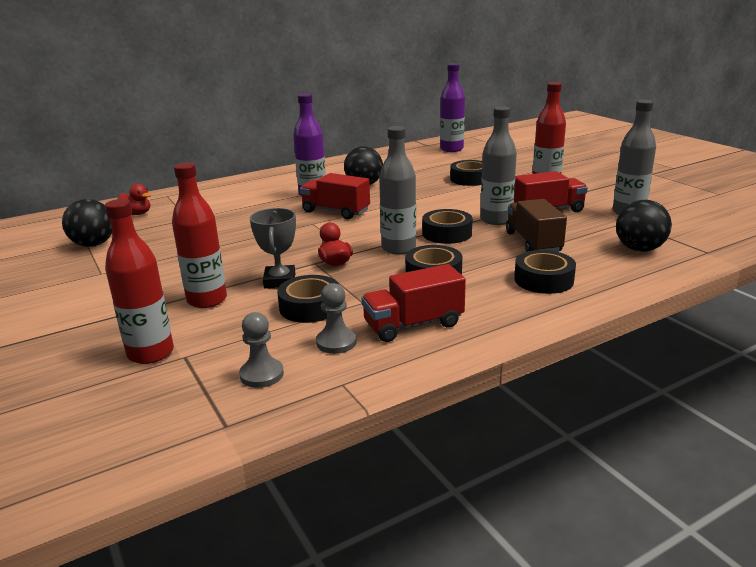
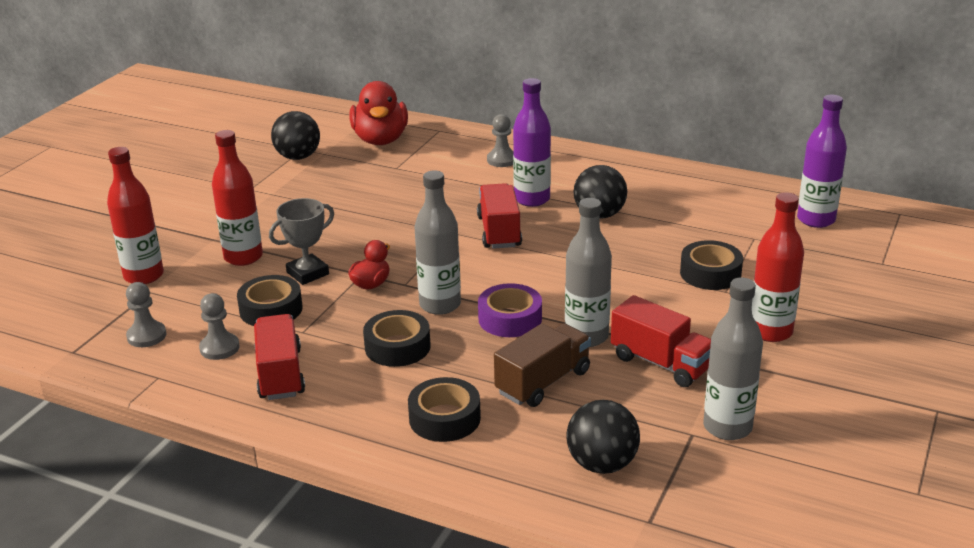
camera: 55 degrees right, 5 degrees up
red duck [118,184,151,215] -> red duck [349,81,408,145], size x1.94
red truck [361,264,466,342] -> red truck turned 45 degrees clockwise [254,314,305,400]
black tape [422,209,473,244] -> purple tape [478,283,542,337]
none -> grey pawn [487,114,514,167]

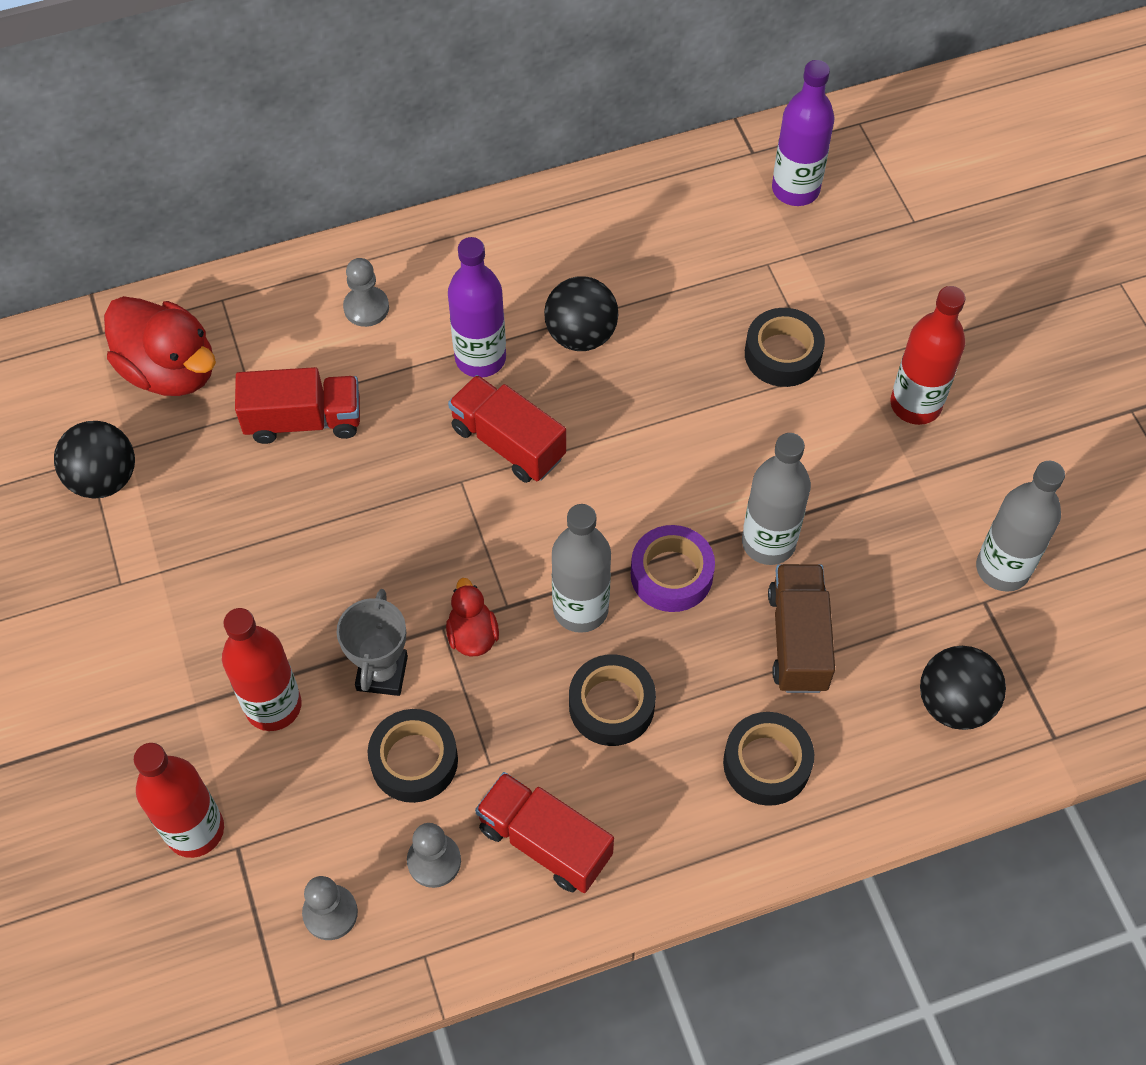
camera: 45 degrees left, 30 degrees up
red truck [611,295,711,387] -> red truck moved to [235,367,360,444]

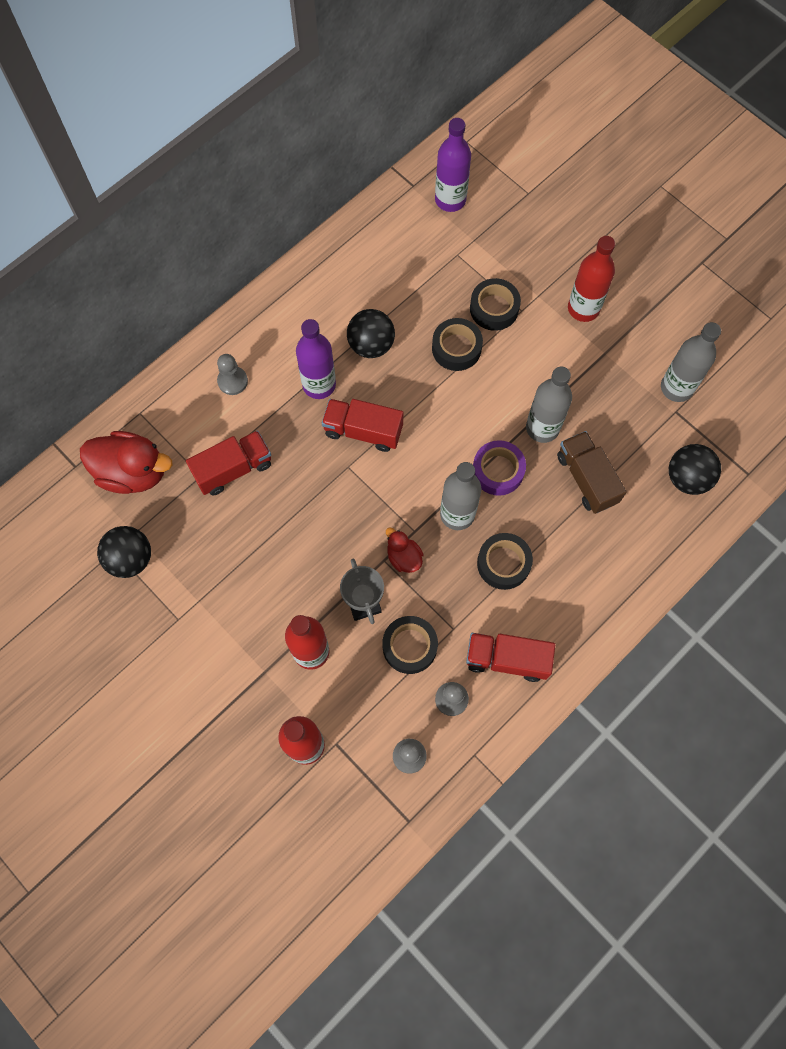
camera: 25 degrees left, 10 degrees up
black tape [723,712,814,806] -> black tape moved to [432,318,483,371]

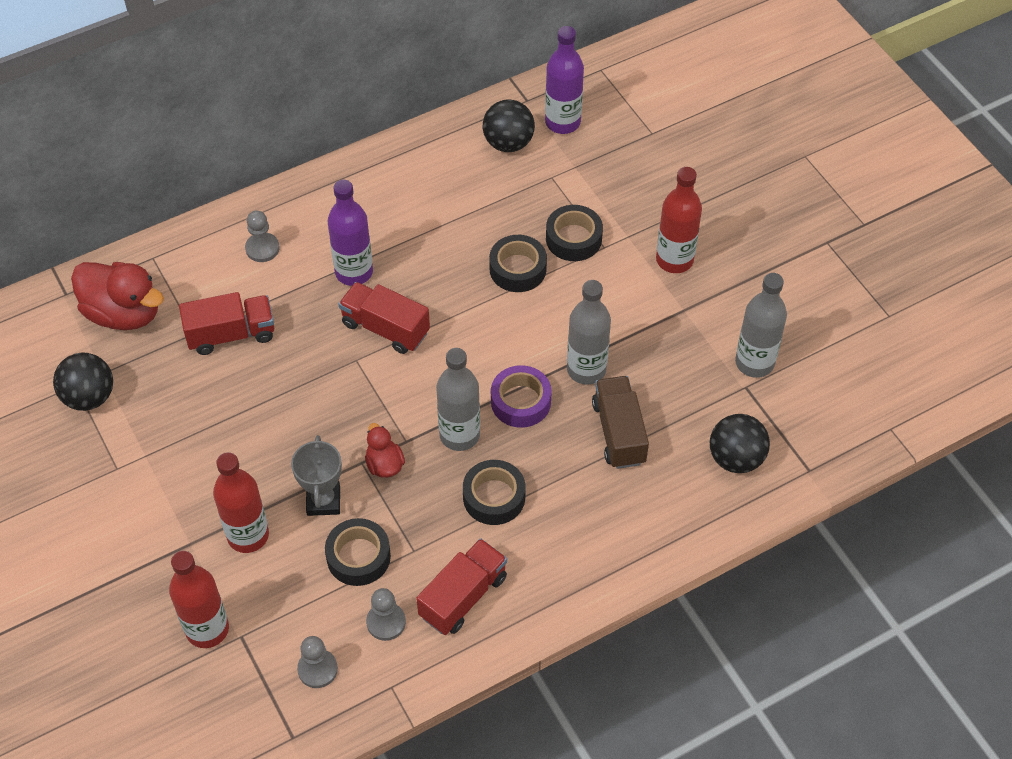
camera: 15 degrees right, 15 degrees down
black ball [347,309,395,358] -> black ball moved to [483,100,535,152]
red truck [466,633,555,682] -> red truck turned 105 degrees clockwise [416,538,507,635]

